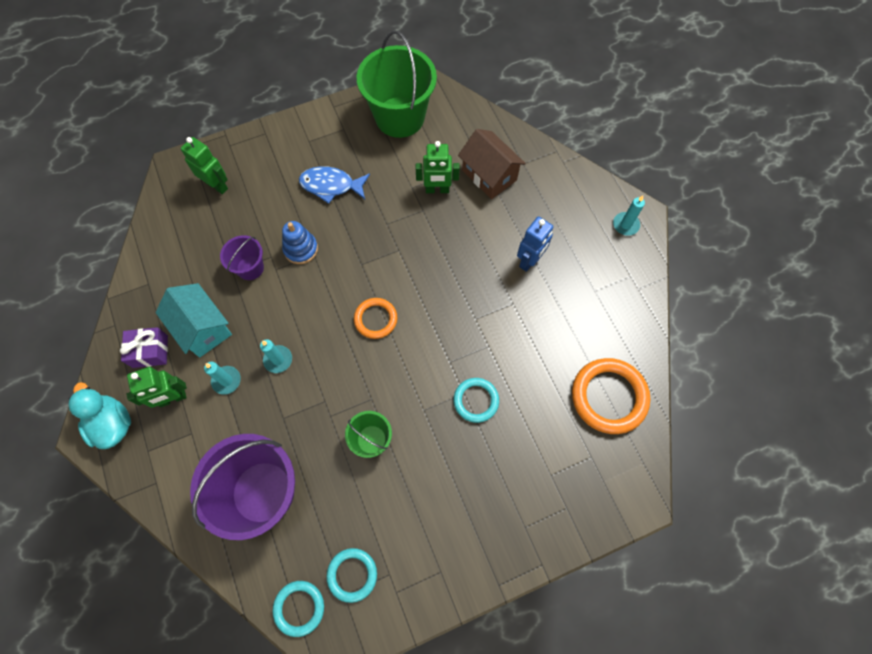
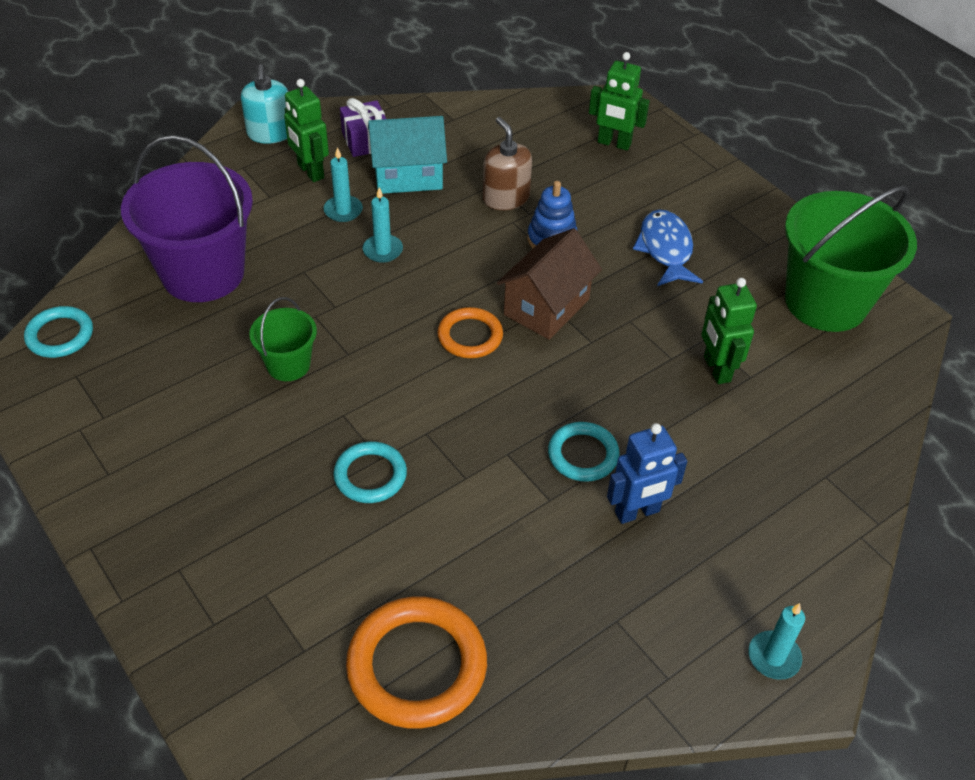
camera: 75 degrees right, 20 degrees down
turquoise duck [69,382,131,449] -> turquoise soap dispenser [241,64,288,144]
turquoise house [156,283,232,358] -> turquoise house turned 45 degrees clockwise [368,116,447,194]
green robot [181,137,228,194] -> green robot turned 90 degrees clockwise [589,52,650,151]
purple bucket [220,235,264,280] -> brown soap dispenser [483,117,532,210]
turquoise ring [327,548,377,603] -> turquoise ring moved to [548,422,620,482]
brown house [458,129,526,199] -> brown house moved to [497,228,602,340]
blue robot [517,217,553,272] -> blue robot turned 45 degrees counterclockwise [607,423,687,524]

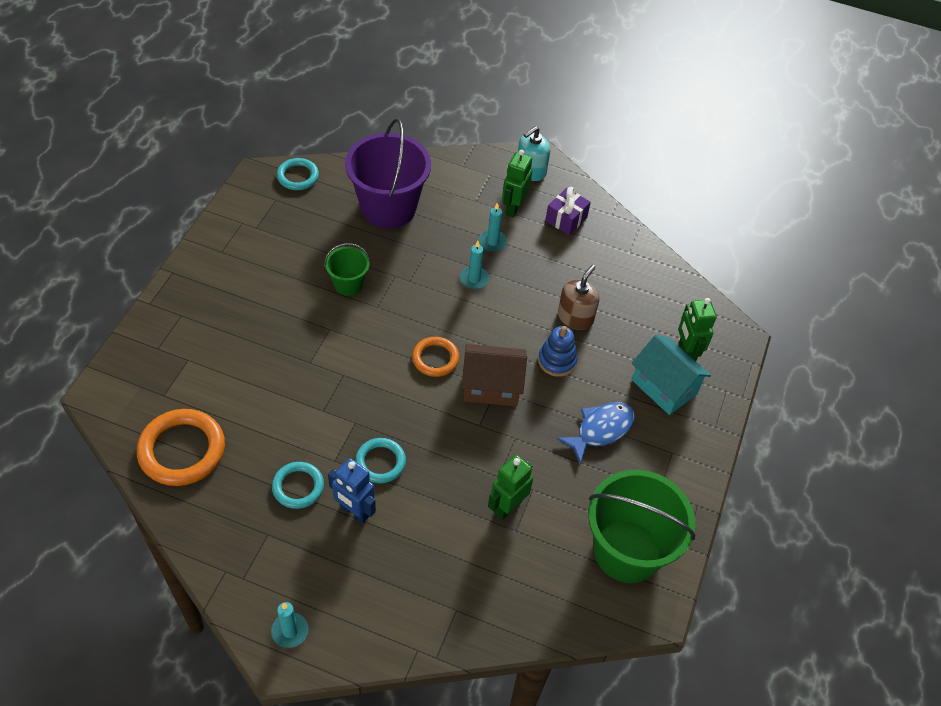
camera: 55 degrees right, 5 degrees up
turquoise ring [333,441,407,503] -> turquoise ring moved to [272,462,324,509]
turquoise house [368,116,447,194] -> turquoise house moved to [632,335,711,415]

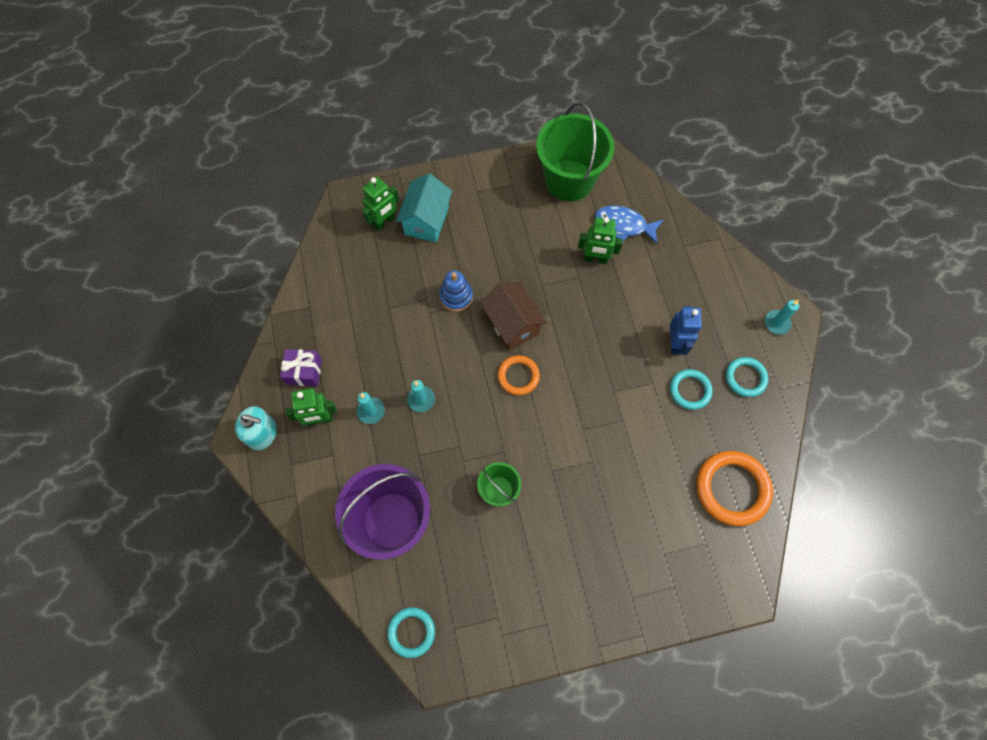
camera: 120 degrees left, 15 degrees up
turquoise ring [355,438,406,483] -> turquoise ring moved to [726,357,768,397]
blue fish [557,402,635,465] -> blue fish moved to [595,206,663,244]
brown soap dispenser [558,265,599,330] -> none

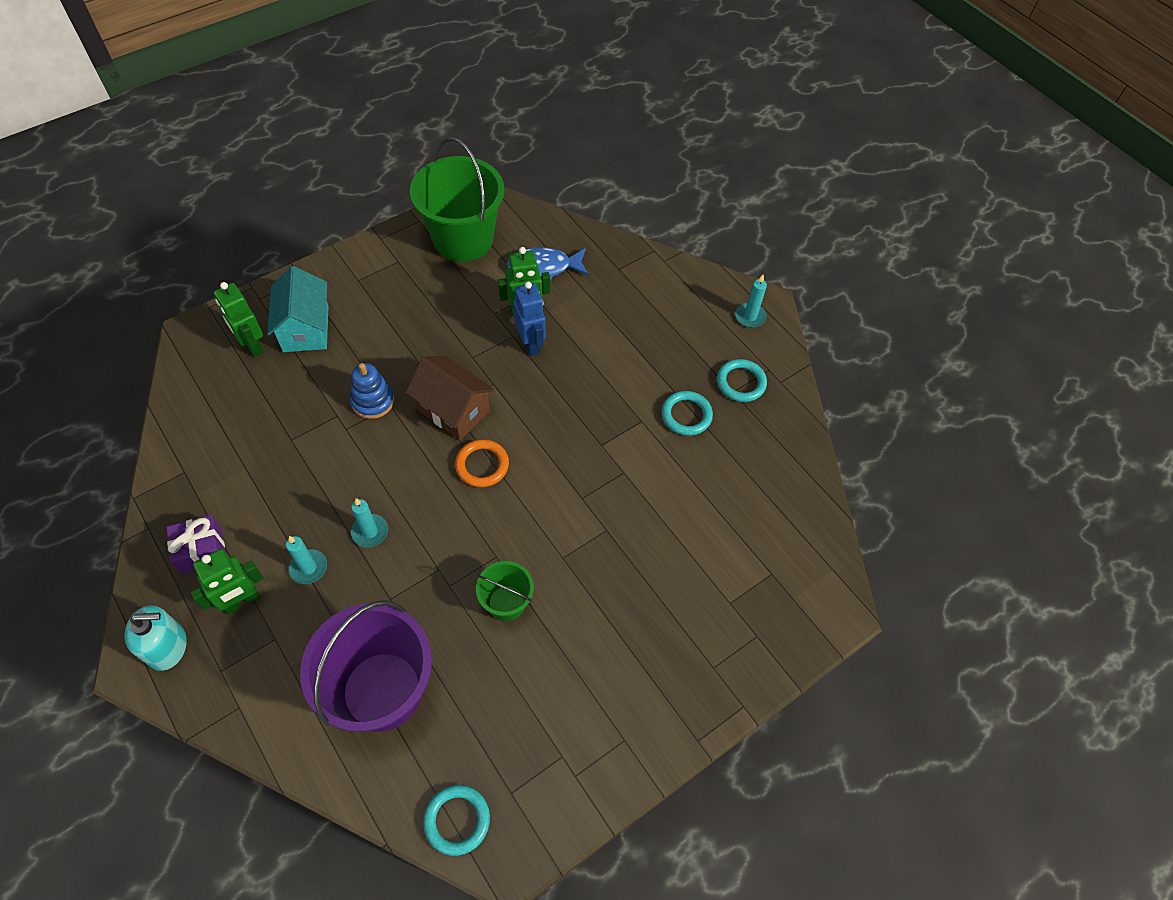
camera: 25 degrees left, 10 degrees down
green robot [362,177,399,231] -> green robot turned 120 degrees clockwise [214,282,264,357]
blue robot [670,306,702,355] -> blue robot moved to [513,281,546,356]
orange ring [696,451,773,526] -> none

